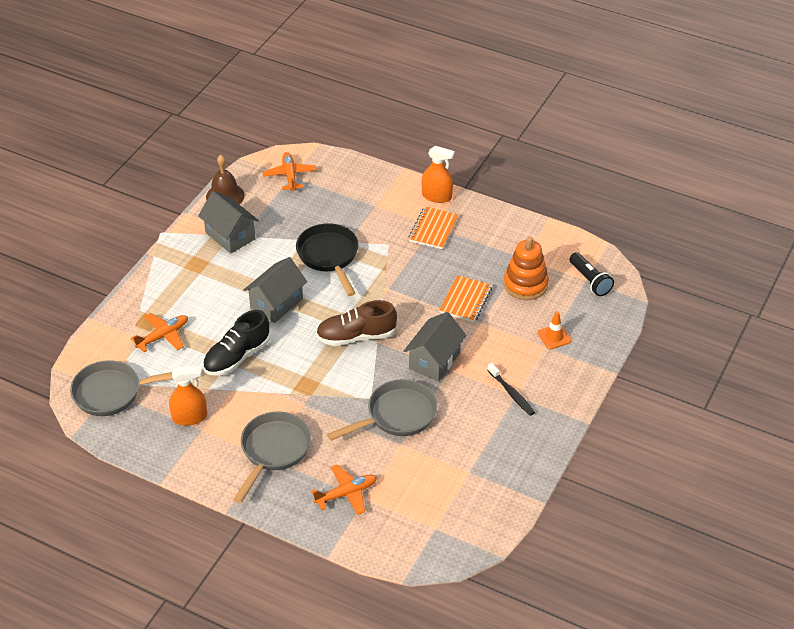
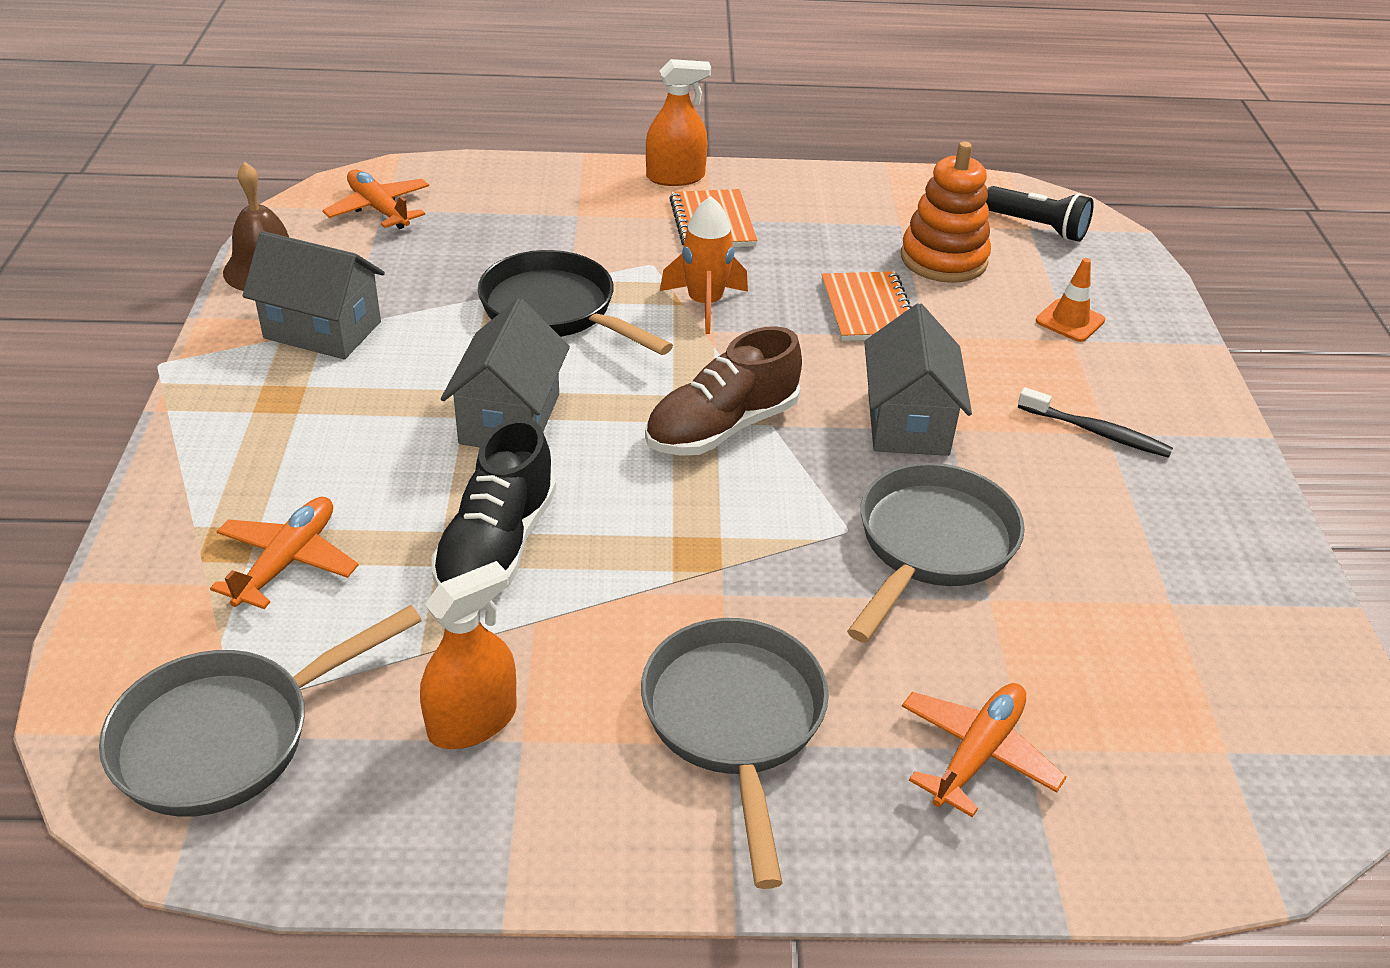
camera: 30 degrees left, 5 degrees down
none -> orange rocket [660,196,748,334]

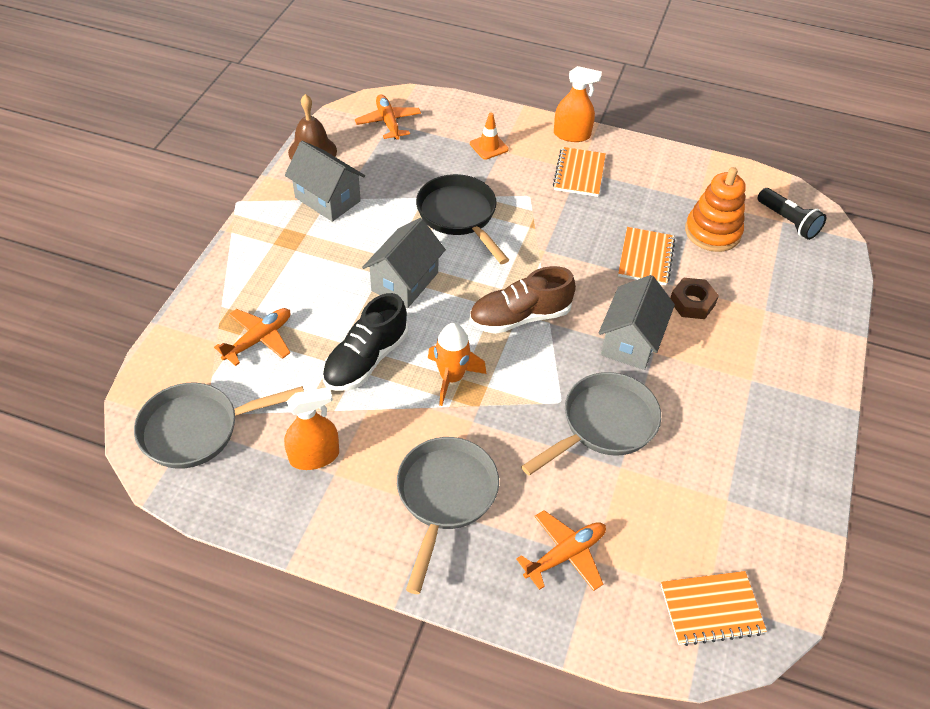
camera: 20 degrees right, 10 degrees up
orange rocket [660,196,748,334] -> orange rocket moved to [428,323,487,406]
black toothbrush [1018,387,1173,458] -> none
orange traffic cone [1036,258,1105,342] -> orange traffic cone moved to [470,113,509,160]
none -> orange notebook [661,571,767,646]
none -> brown nut [670,278,719,319]

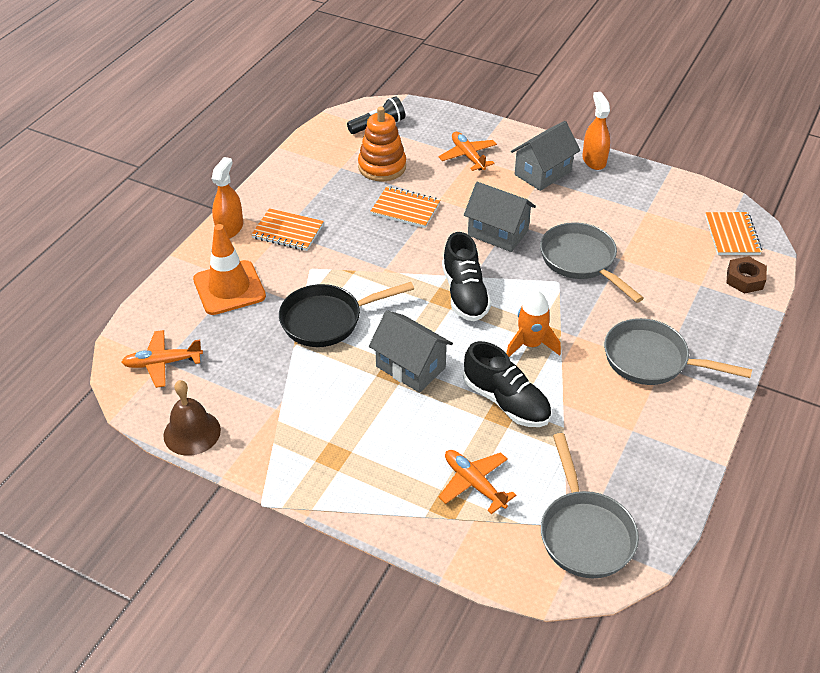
camera: 80 degrees left, 5 degrees down
orange spray bottle [284,387,339,470] -> orange spray bottle moved to [582,92,610,170]
grey house [285,141,365,222] -> grey house moved to [511,121,580,191]
brown shoe [469,266,576,334] -> black shoe [442,232,491,321]
orange traffic cone [470,113,509,160] -> orange traffic cone [193,224,266,315], size x1.92
orange plane [516,510,606,591] -> orange plane moved to [439,132,497,171]
brown nut [670,278,719,319] -> brown nut moved to [726,256,767,294]

